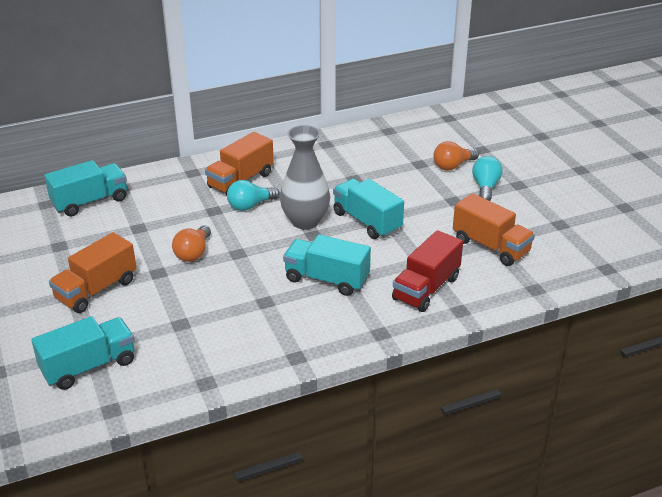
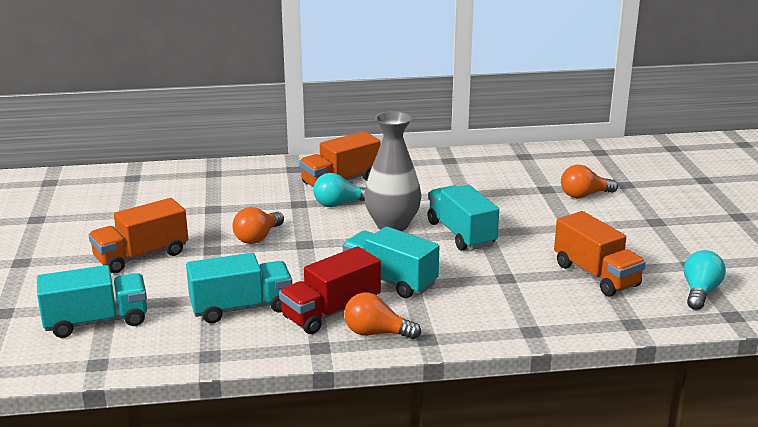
camera: 15 degrees right, 10 degrees down
turquoise truck [44,160,127,217] -> turquoise truck moved to [186,253,292,323]
red truck [392,230,463,312] -> red truck moved to [279,246,381,334]
turquoise light bulb [472,156,502,201] -> turquoise light bulb moved to [684,250,726,310]
none -> orange light bulb [344,293,421,339]

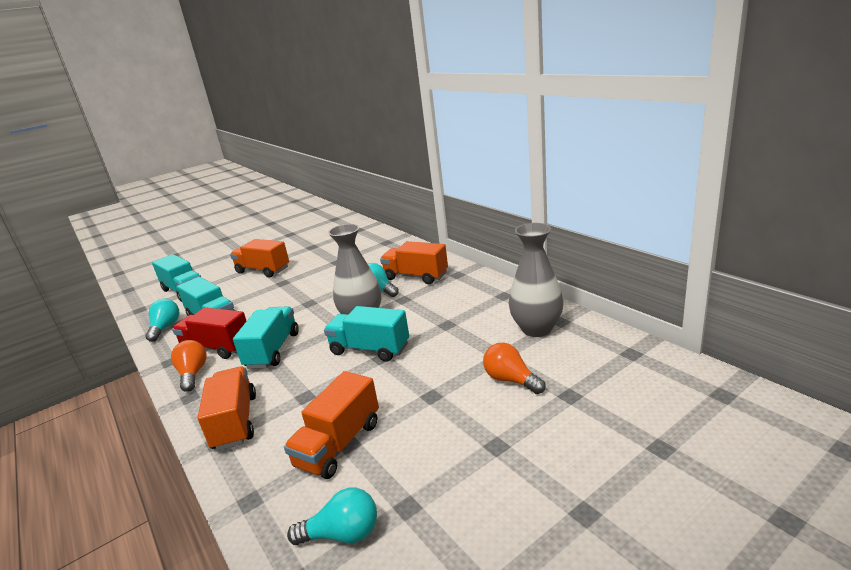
camera: 65 degrees right, 0 degrees up
orange light bulb [233,207,284,244] -> none
turquoise truck [427,185,499,251] -> turquoise truck turned 105 degrees counterclockwise [324,306,409,362]
none -> turquoise light bulb [145,299,179,342]
none -> orange truck [197,366,256,451]
none -> grey vase [509,223,564,337]

